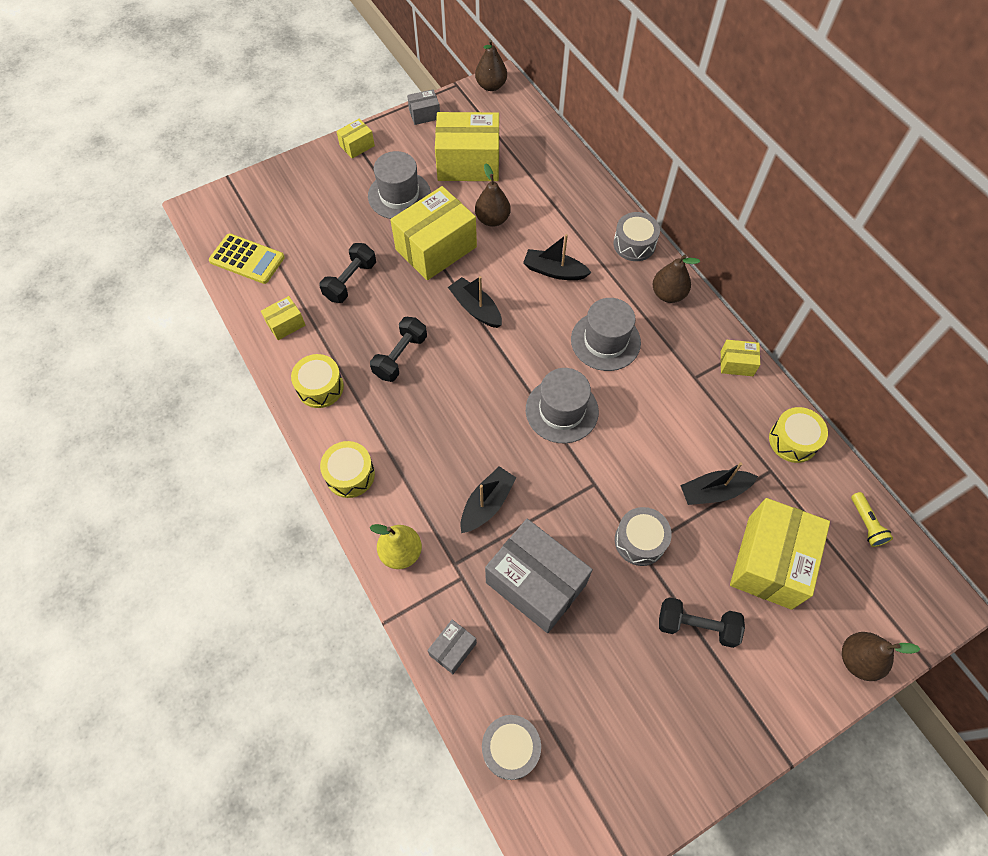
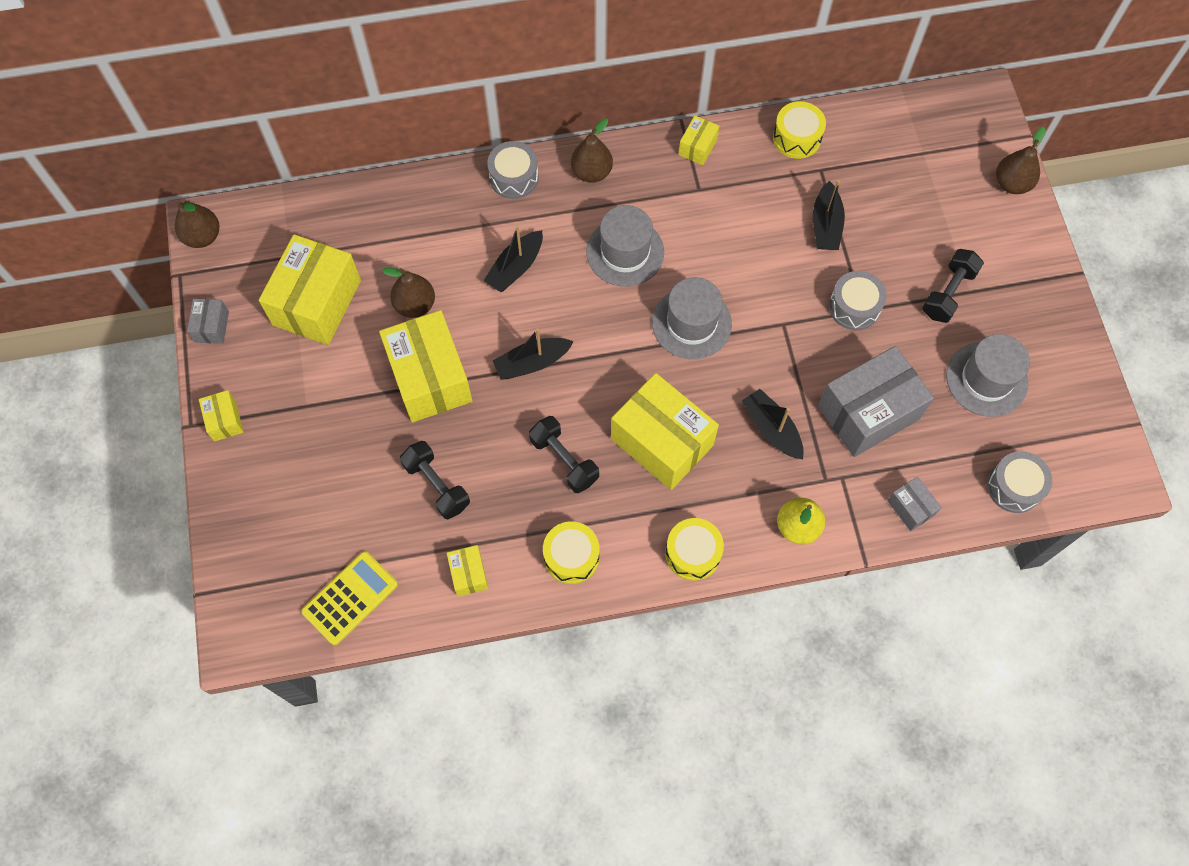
camera: 70 degrees left, 5 degrees up
grey hat [368,151,431,219] -> grey hat moved to [946,334,1030,417]
yellow box [730,498,830,610] -> yellow box moved to [611,373,719,490]
yellow flashlight [851,492,893,547] -> none

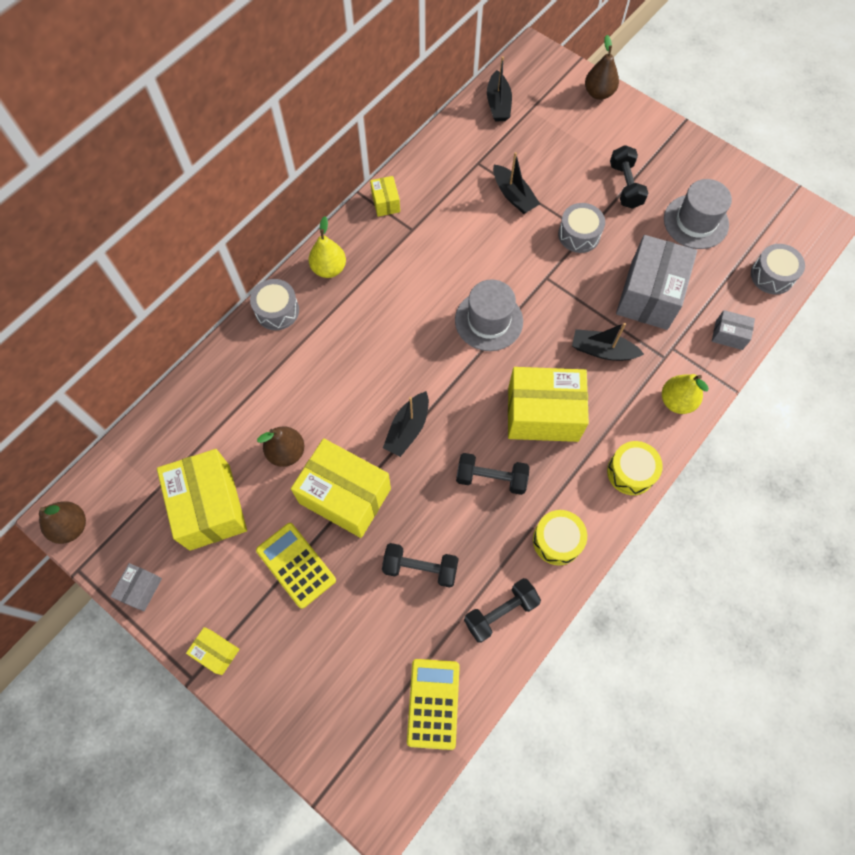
camera: 40 degrees left, 0 degrees up
grey box [187,299,229,344] -> grey box turned 60 degrees clockwise [110,563,162,611]
yellow box [447,545,488,597] -> black dumbbell [464,578,541,643]
black boat [484,226,543,292] -> black boat moved to [487,56,512,122]
brown pear [571,118,613,183] -> yellow pear [309,216,346,278]
grey hat [586,205,664,287] -> none
yellow drum [773,101,826,159] -> none
none -> yellow calculator [256,523,336,609]

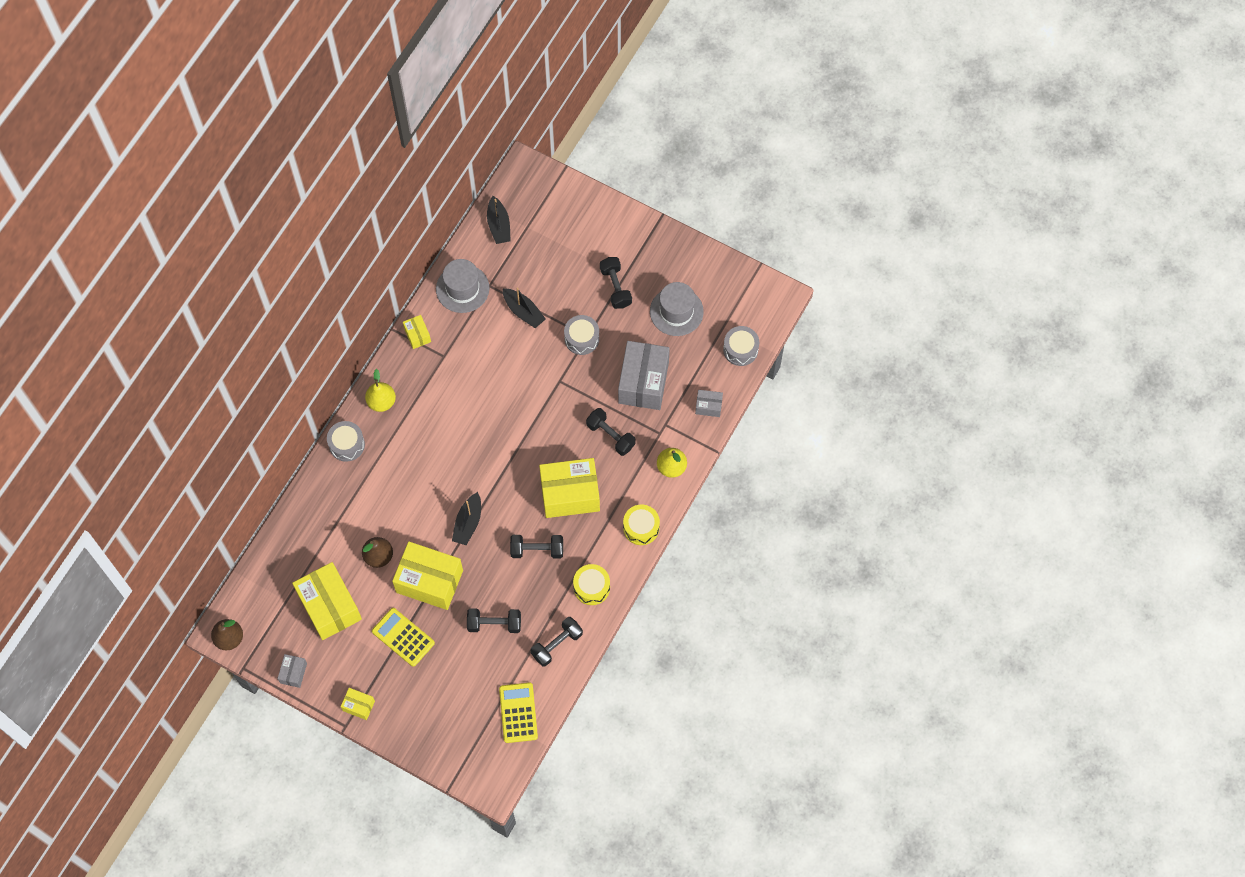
camera: 10 degrees left, 0 degrees up
grey hat [455,279,523,351] -> grey hat moved to [436,259,490,313]
black boat [572,323,644,361] -> black dumbbell [586,408,636,456]
brown pear [585,35,619,100] -> none

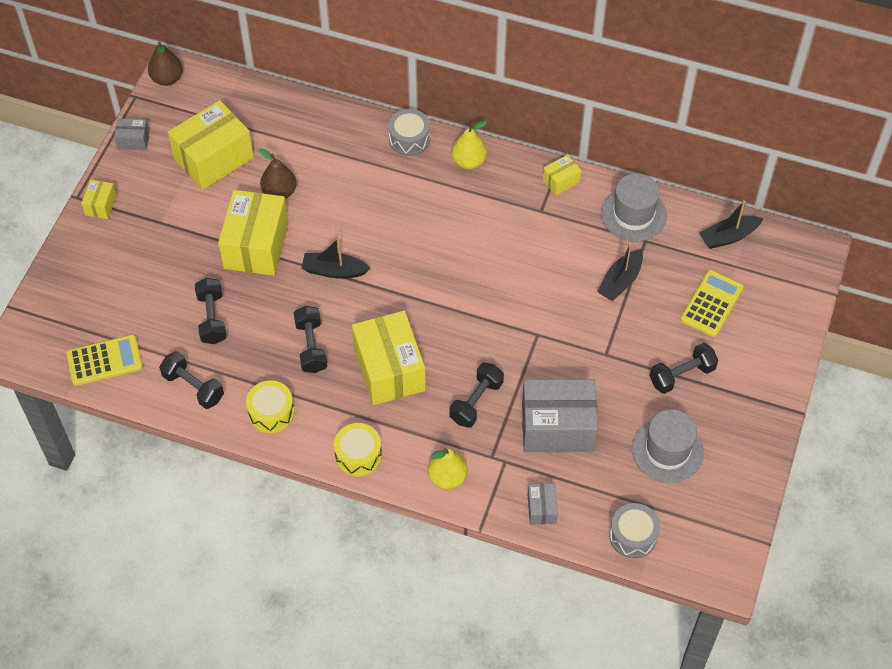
camera: 80 degrees right, 10 degrees down
yellow calculator [372,608,435,667] -> yellow calculator moved to [680,270,744,337]
grey drum [564,315,599,355] -> none

